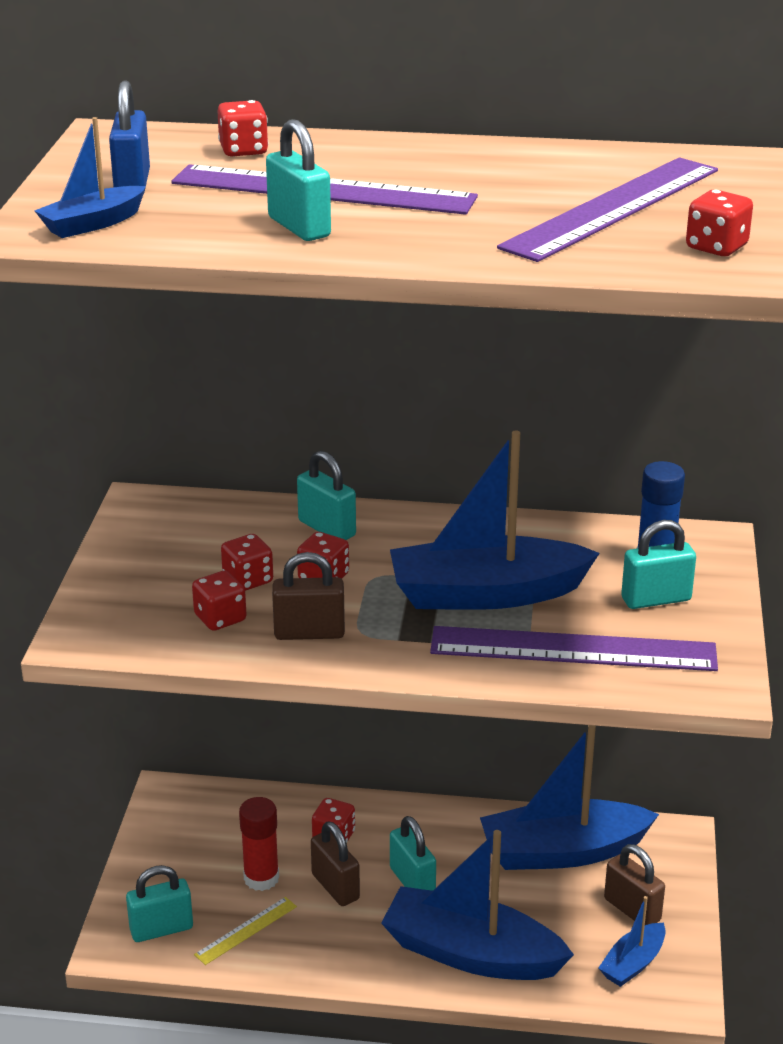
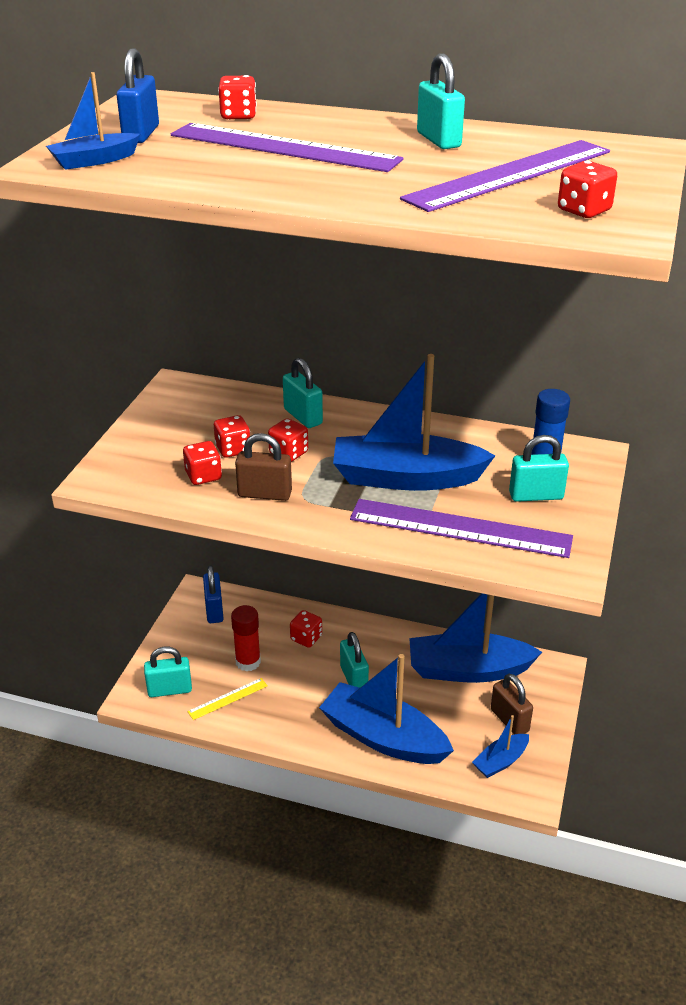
camera: 10 degrees right, 5 degrees up
turquoise padlock [266,119,331,241] -> turquoise padlock moved to [417,53,465,149]
brown padlock [311,821,360,906] -> none
none -> blue padlock [203,565,224,623]

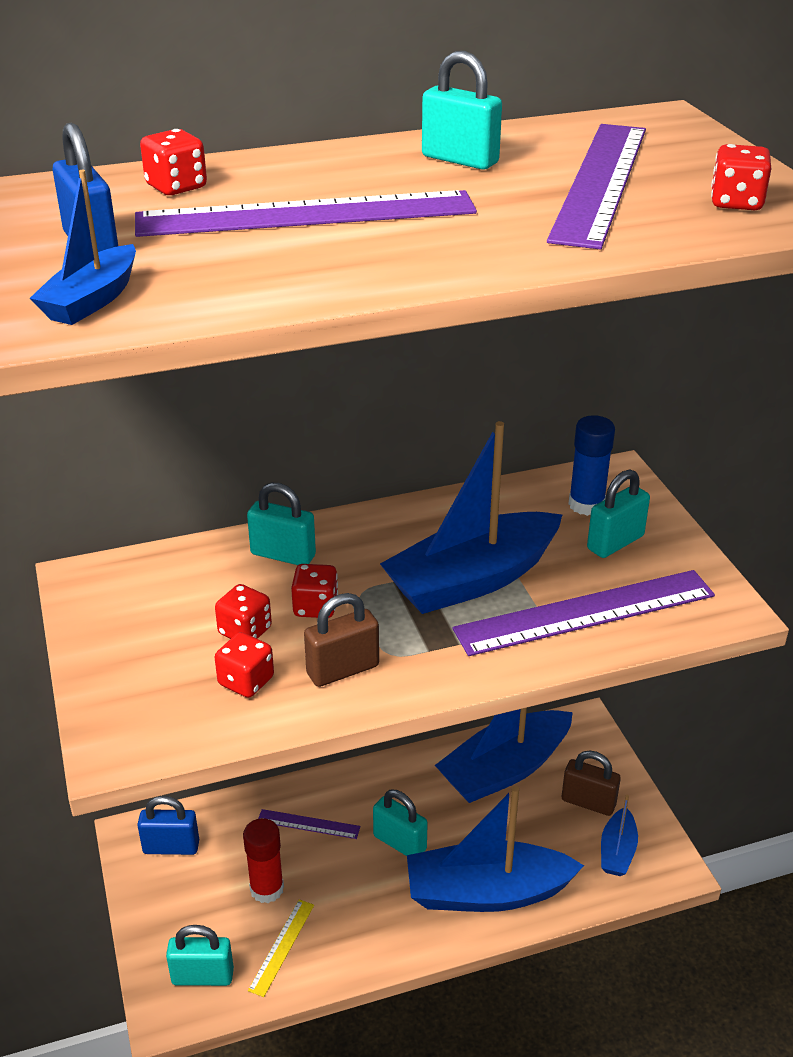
camera: 35 degrees left, 0 degrees up
turquoise padlock [144,647,192,697] -> turquoise padlock turned 45 degrees clockwise [166,925,234,986]
blue padlock [203,565,224,623] -> blue padlock turned 45 degrees counterclockwise [137,796,199,855]
red dice [290,610,322,648] -> purple ruler [258,809,360,839]

